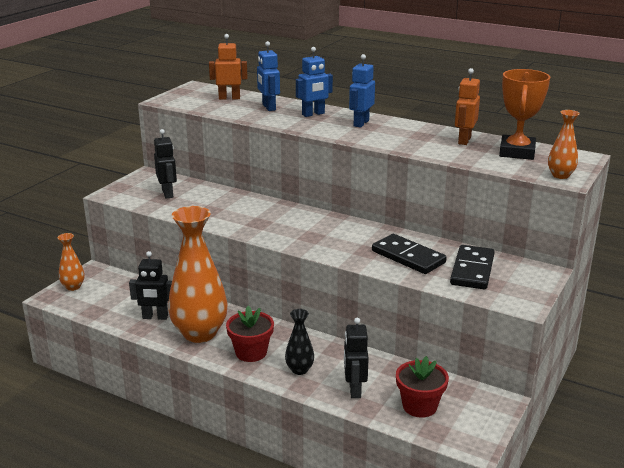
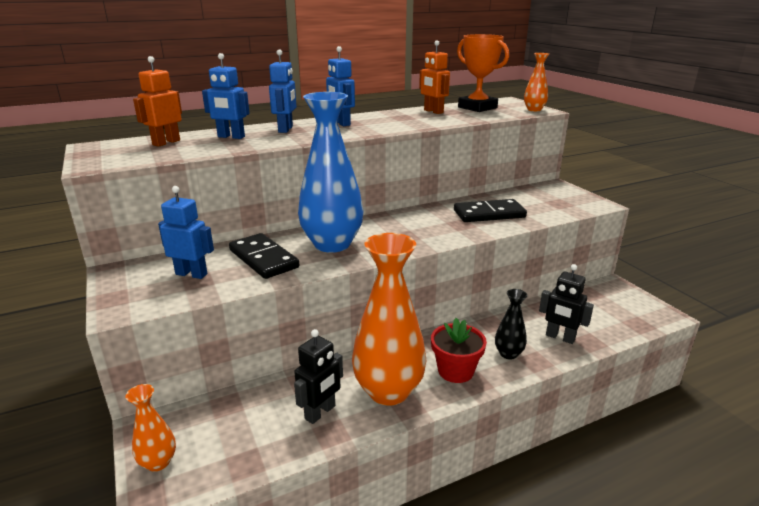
camera: 55 degrees left, 0 degrees up
black robot [154,129,177,199] -> blue robot [158,186,214,279]
red flower pot [396,356,449,418] -> none
black domino [450,245,495,289] -> black domino moved to [229,233,299,279]
none -> blue vase [298,92,363,253]

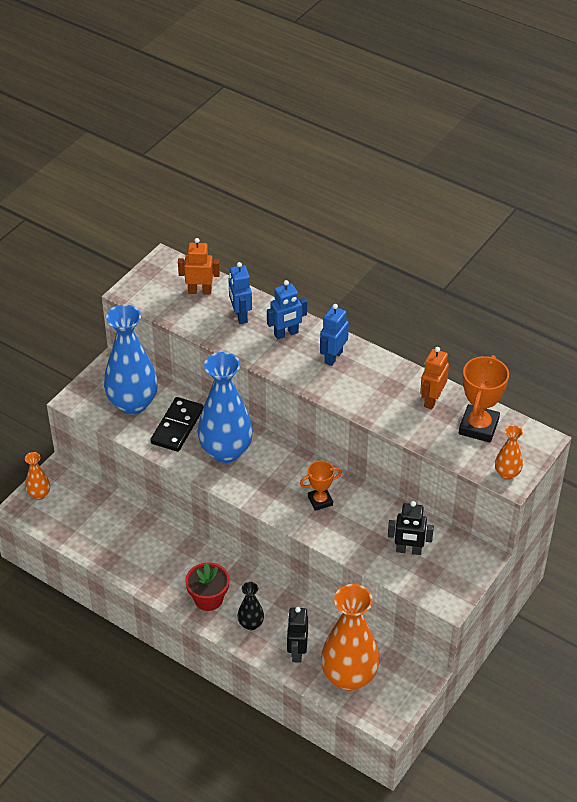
camera: 60 degrees right, 20 degrees up
blue robot [158,186,214,279] -> blue vase [104,304,158,415]
black robot [294,329,343,424] -> black robot moved to [388,501,434,555]
orange vase [352,233,427,406] -> orange vase moved to [321,584,380,691]
black domino [454,199,527,222] -> none
none -> orange trophy [300,461,342,511]

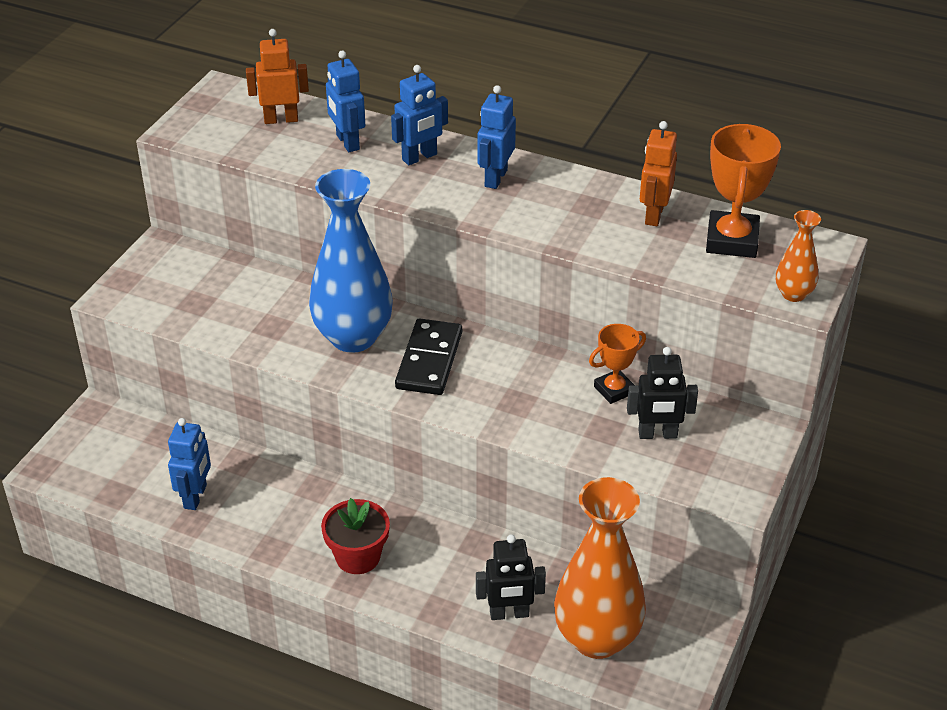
camera: 10 degrees left, 5 degrees down
orange vase [25,452,50,500] -> none
blue vase [104,304,158,415] -> none
black domino [150,397,203,452] -> black domino moved to [395,319,462,395]
black vase [237,582,264,630] -> none
black robot [287,607,308,663] -> black robot turned 90 degrees counterclockwise [476,534,546,620]
orange trophy [300,461,342,511] -> orange trophy moved to [589,324,646,404]
none -> blue robot [168,418,211,510]

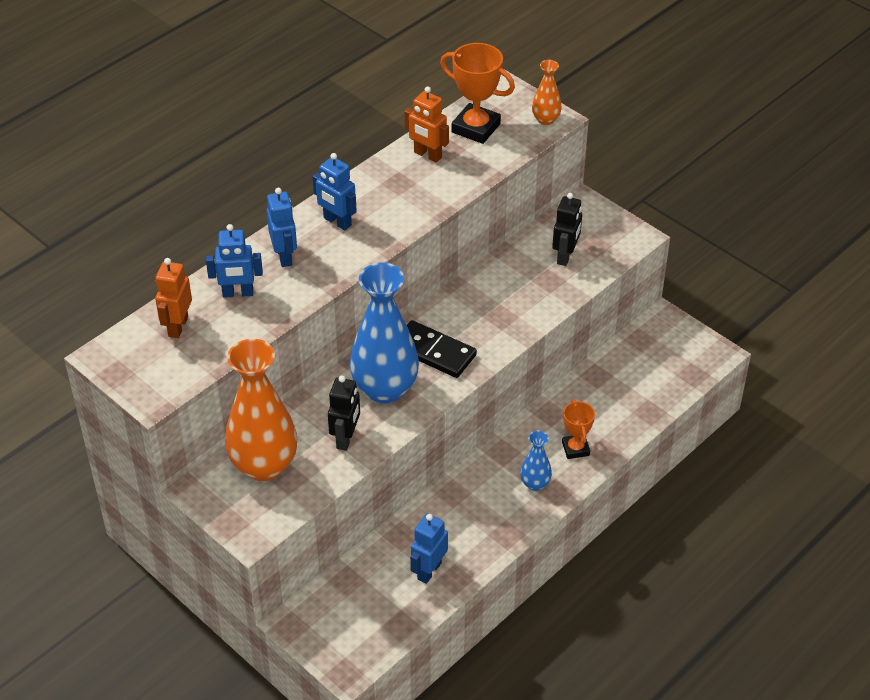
camera: 70 degrees left, 5 degrees up
blue robot [168,418,211,510] -> blue robot turned 90 degrees counterclockwise [410,513,448,584]
red flower pot [321,498,390,574] -> blue vase [520,431,552,491]
black robot [476,534,546,620] -> black robot moved to [328,376,360,451]
orange vase [554,477,646,659] -> orange vase moved to [225,339,297,481]
orange trophy [589,324,646,404] -> orange trophy moved to [562,400,595,459]

